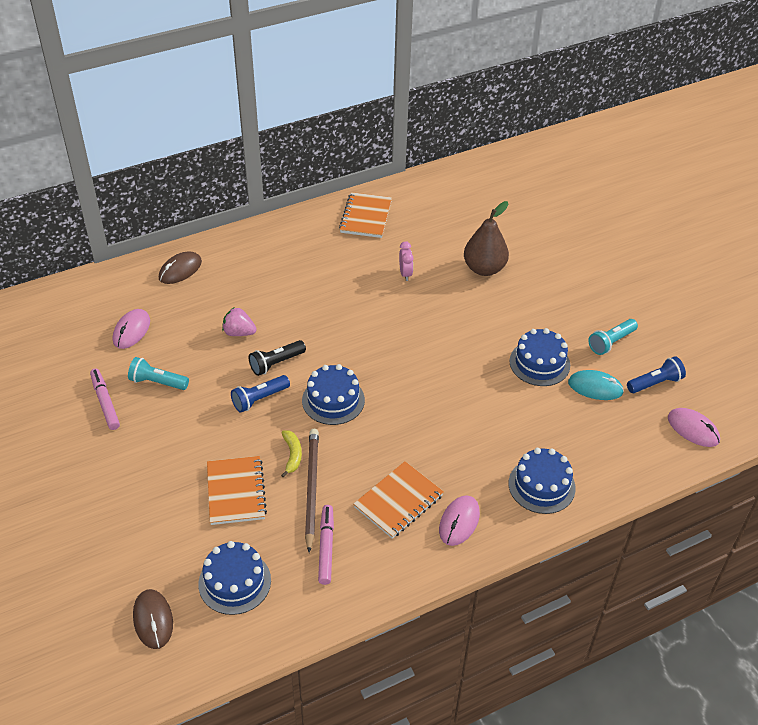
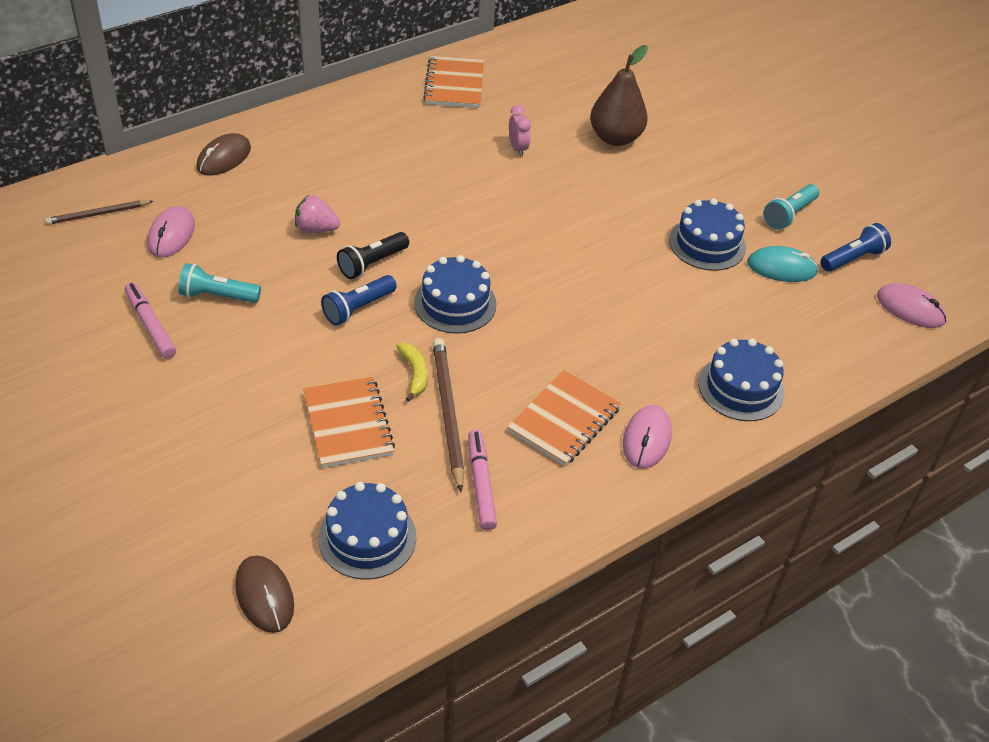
camera: 10 degrees left, 0 degrees up
none -> brown pencil [45,200,153,225]

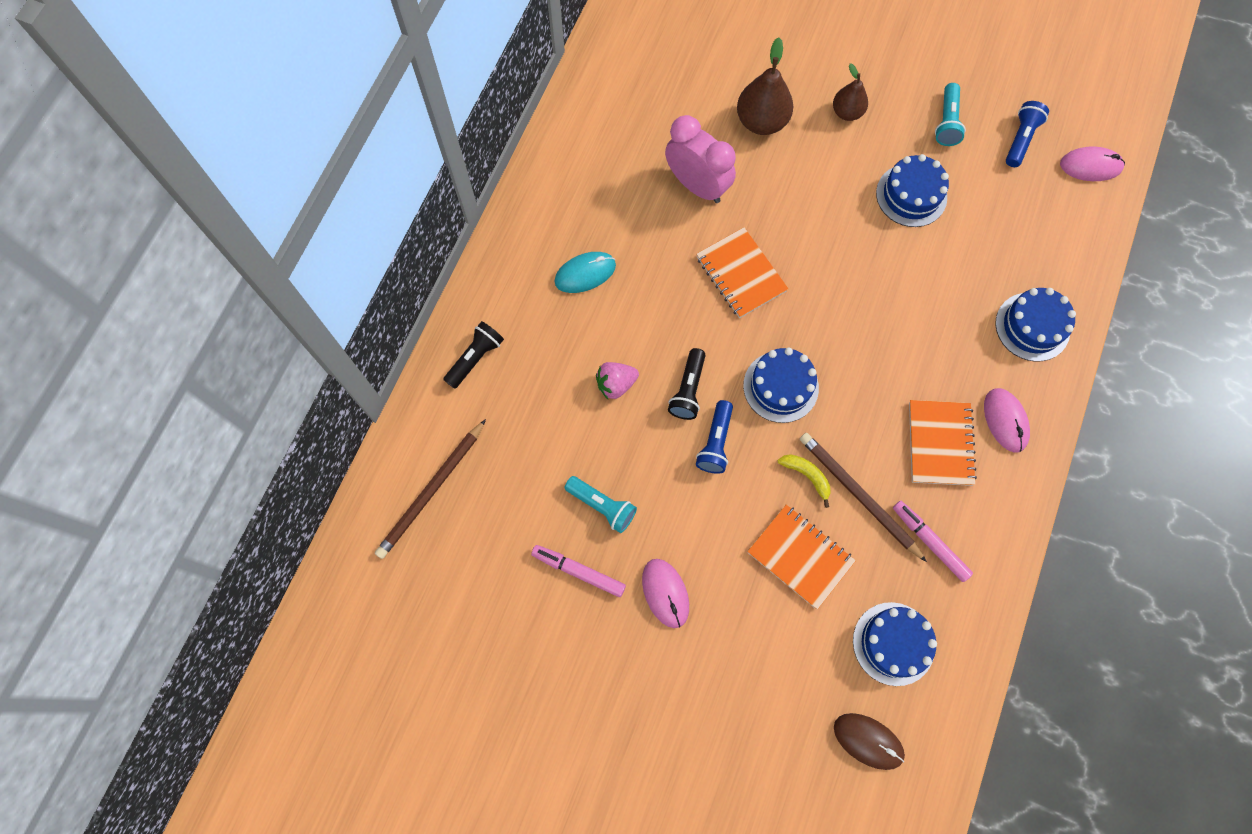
camera: 30 degrees left, 25 degrees up
brown pencil [45,200,153,225] -> brown pencil [375,419,486,559], size x1.64
pink mouse [147,206,195,258] -> pink mouse moved to [642,559,689,628]
turquoise flashlight [178,263,261,303] -> turquoise flashlight turned 120 degrees counterclockwise [564,476,637,533]
brown mouse [196,133,251,176] -> black flashlight [443,321,504,389]
orange notebook [423,56,484,108] -> orange notebook moved to [696,227,788,318]
pink clock [509,105,531,157] -> pink clock [665,115,736,203], size x2.04
turquoise mouse [747,246,818,282] -> turquoise mouse moved to [554,252,616,293]
none -> brown pear [833,64,868,121]

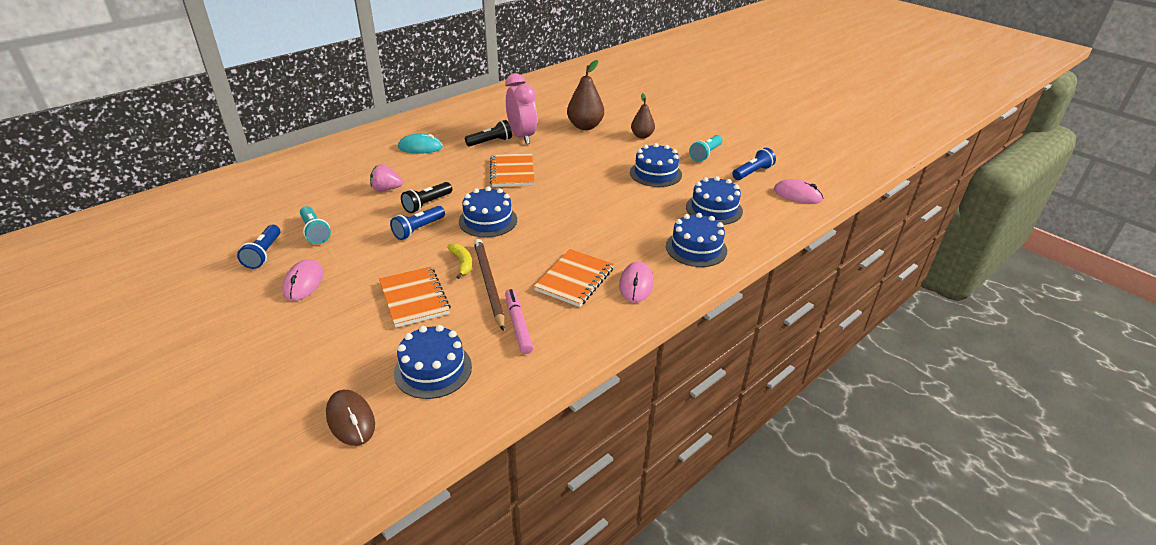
camera: 25 degrees right, 35 degrees down
brown pencil [375,419,486,559] -> none
black flashlight [443,321,504,389] -> black flashlight moved to [465,120,512,147]
pink marker [531,545,626,597] -> blue flashlight [237,225,280,269]
none -> blue cake [686,176,743,225]

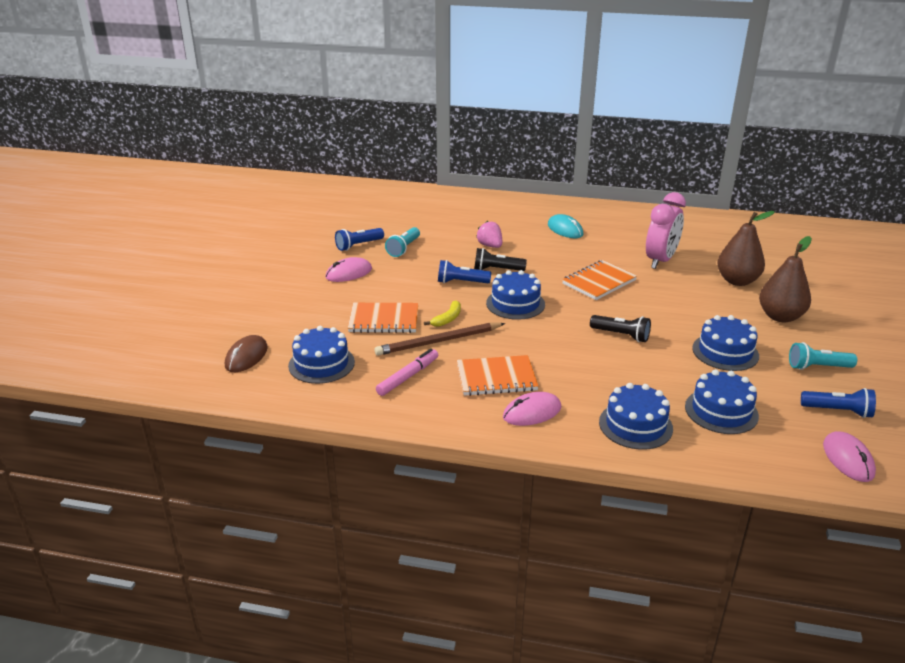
camera: 55 degrees right, 5 degrees down
orange notebook [379,266,451,328] -> orange notebook turned 60 degrees clockwise [348,303,418,333]
black flashlight [465,120,512,147] -> black flashlight moved to [590,315,651,342]
brown pencil [474,239,505,331] -> brown pencil turned 150 degrees counterclockwise [375,323,505,356]
brown pear [631,93,655,138] -> brown pear [759,236,812,322], size x1.59

